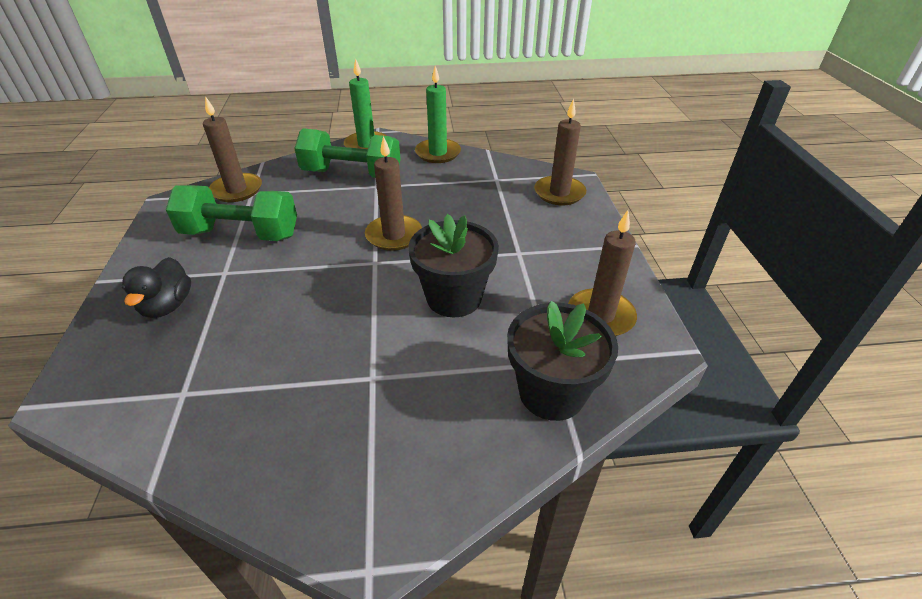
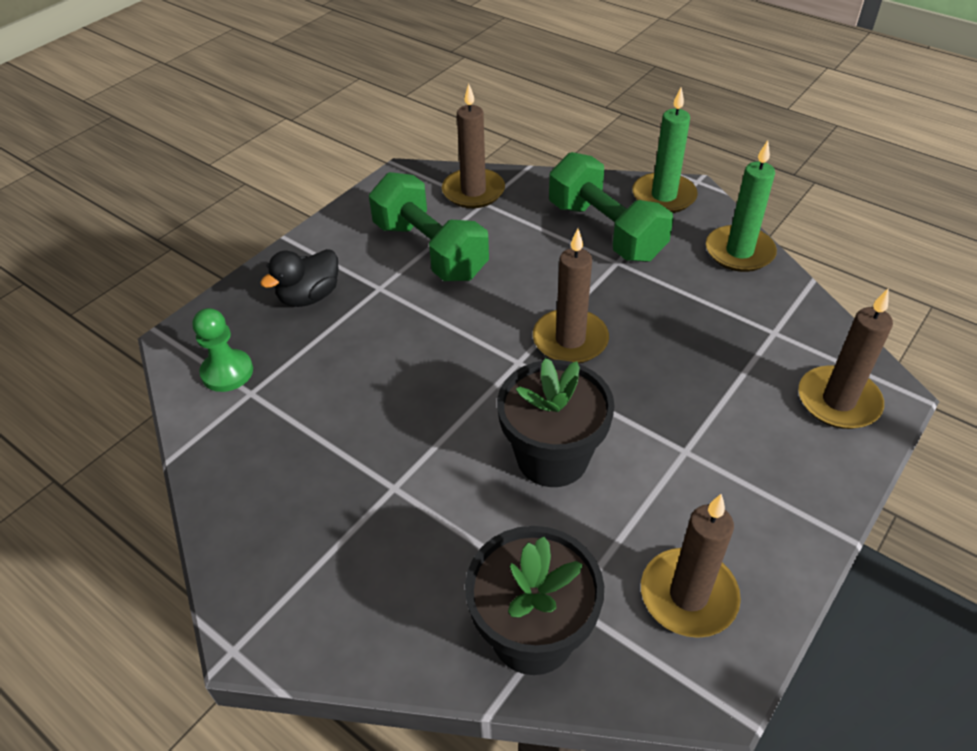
camera: 45 degrees right, 5 degrees up
none -> green pawn [192,308,253,392]

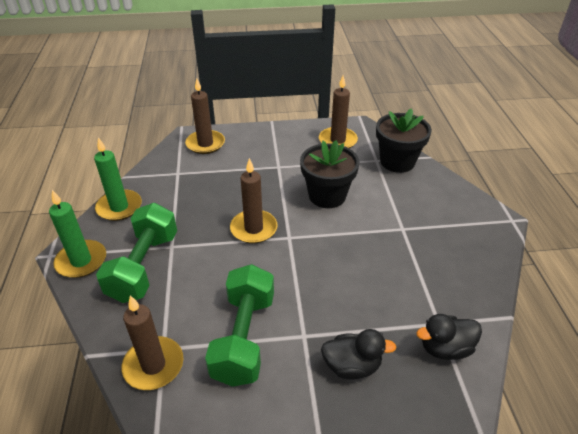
camera: 135 degrees left, 5 degrees down
green pawn [192,308,253,392] -> black duck [416,314,482,360]

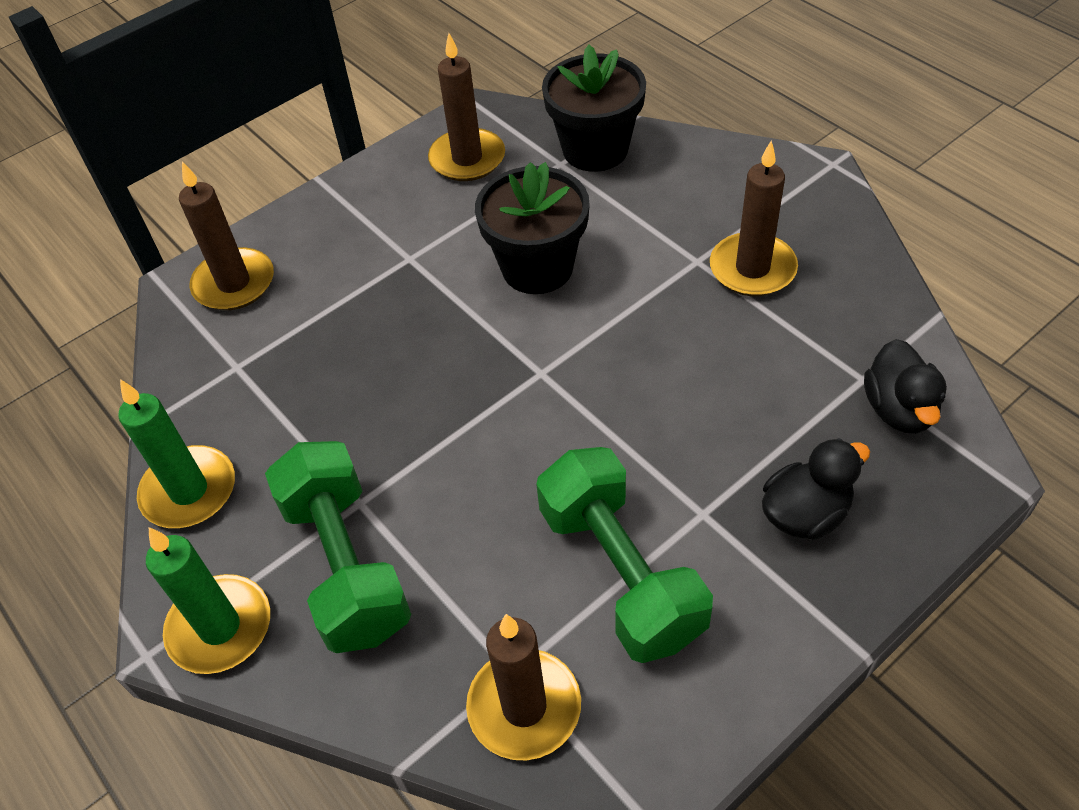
camera: 30 degrees left, 10 degrees up
brown candle [230,158,277,244] -> brown candle moved to [710,141,798,296]
black duck [416,314,482,360] -> black duck turned 45 degrees counterclockwise [864,339,947,434]

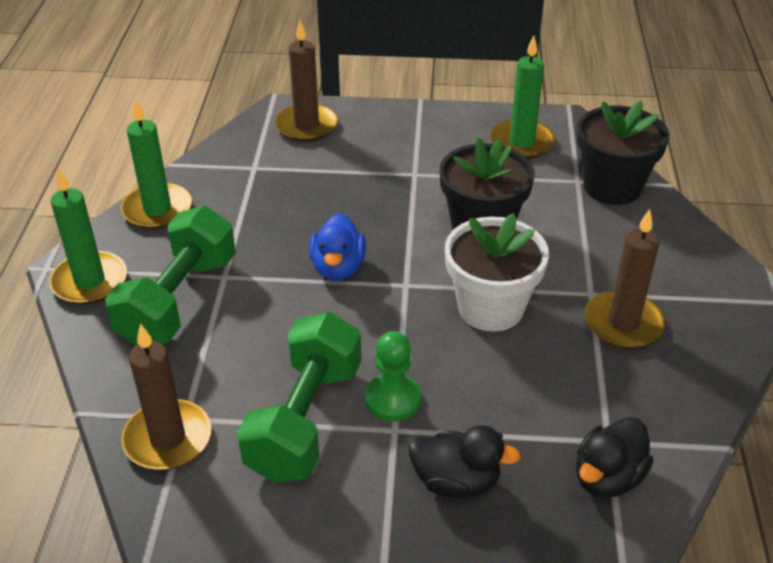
camera: 40 degrees right, 10 degrees down
brown candle [428,33,505,181] -> green candle [490,36,555,159]
none -> blue duck [309,213,366,281]
none -> green pawn [365,331,421,422]
none -> white flower pot [445,213,549,332]

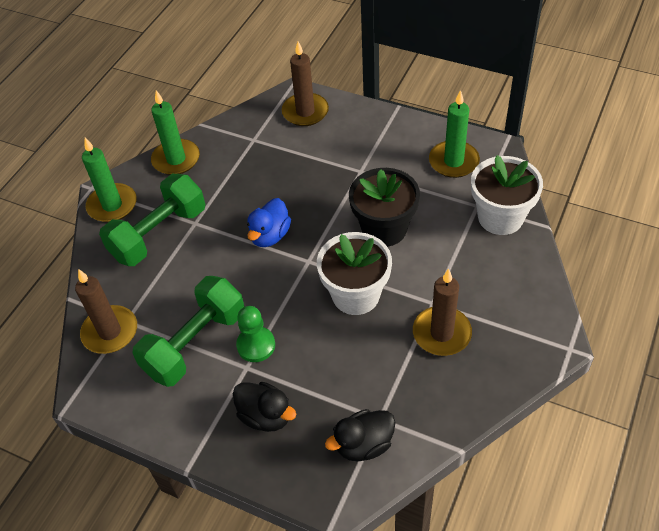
camera: 25 degrees right, 10 degrees up
black flower pot [577,100,669,205] -> white flower pot [471,155,543,235]

